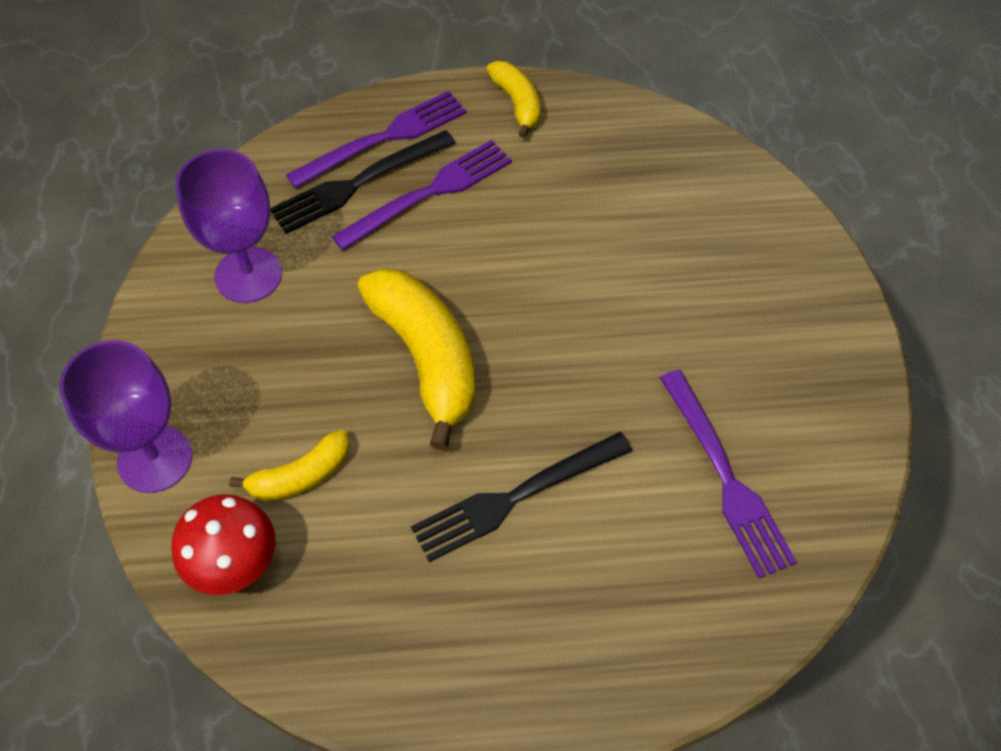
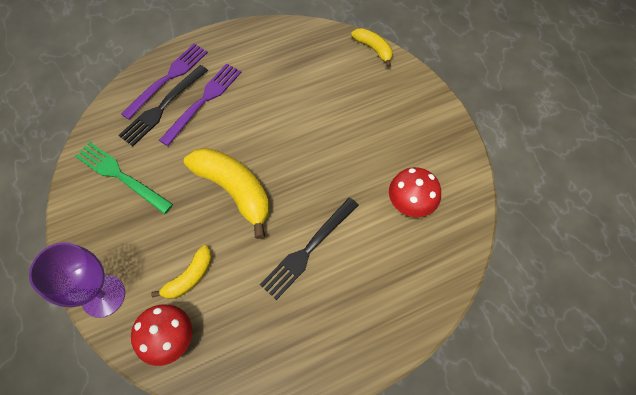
camera: 20 degrees left, 5 degrees up
purple goblet [175,149,282,303] -> green fork [75,142,173,214]
yellow banana [486,61,541,138] -> yellow banana moved to [351,28,393,67]
purple fork [660,370,797,578] -> red mushroom [389,167,441,217]

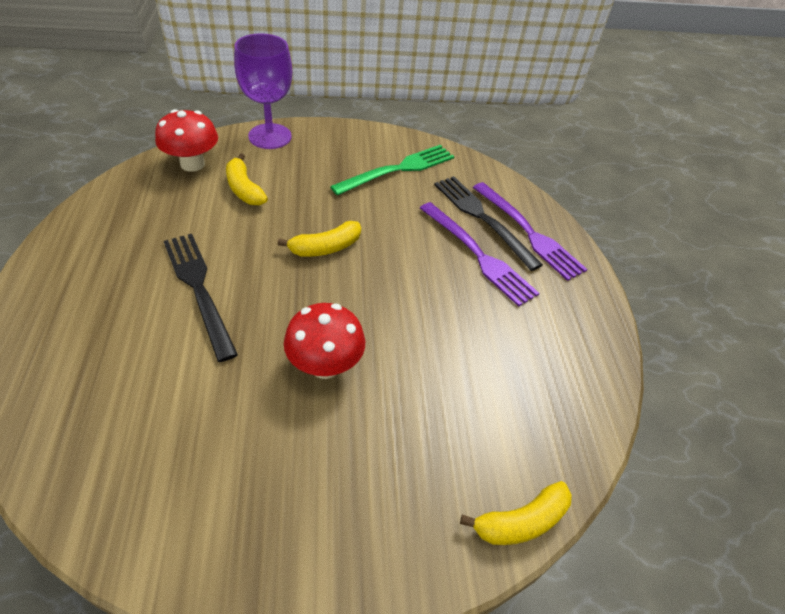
camera: 105 degrees right, 15 degrees down
yellow banana [184,148,270,239] -> yellow banana [278,221,361,257], size x0.55
red mushroom [389,167,441,217] -> red mushroom moved to [284,303,365,379]

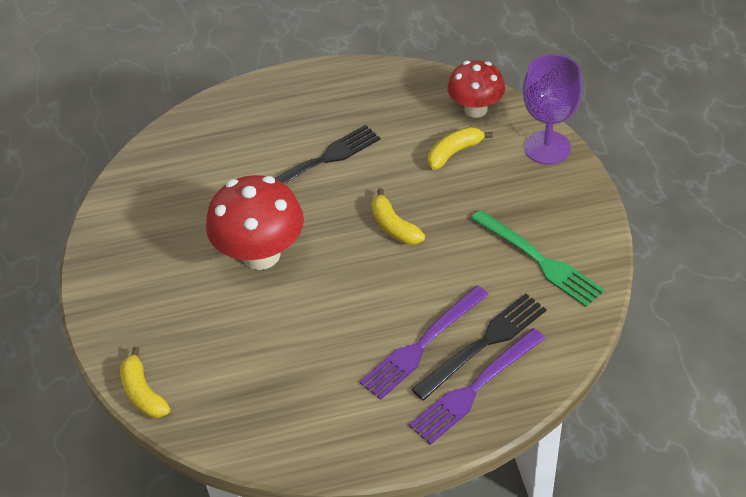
camera: 90 degrees right, 0 degrees up
red mushroom [284,303,365,379] -> red mushroom [206,175,304,270], size x1.52

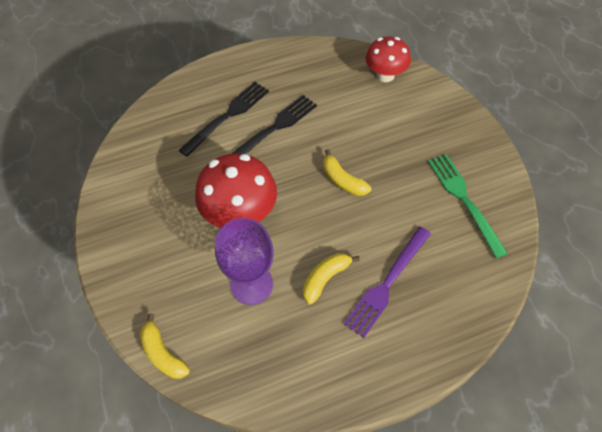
camera: 10 degrees left, 10 degrees up
purple fork [409,328,546,445] -> none
black fork [411,294,547,401] -> black fork moved to [179,82,269,157]
yellow banana [428,127,493,170] -> yellow banana moved to [303,253,360,305]
green fork [471,210,604,307] -> green fork turned 150 degrees counterclockwise [428,154,508,258]
purple goblet [523,54,582,165] -> purple goblet moved to [215,218,274,305]

